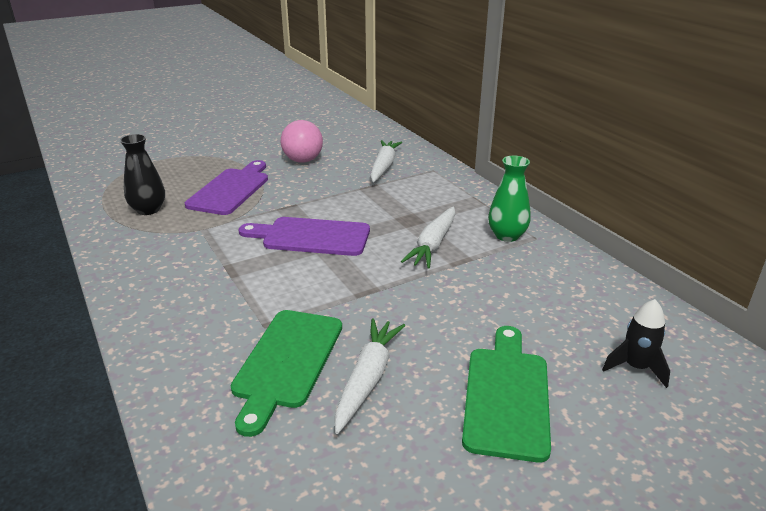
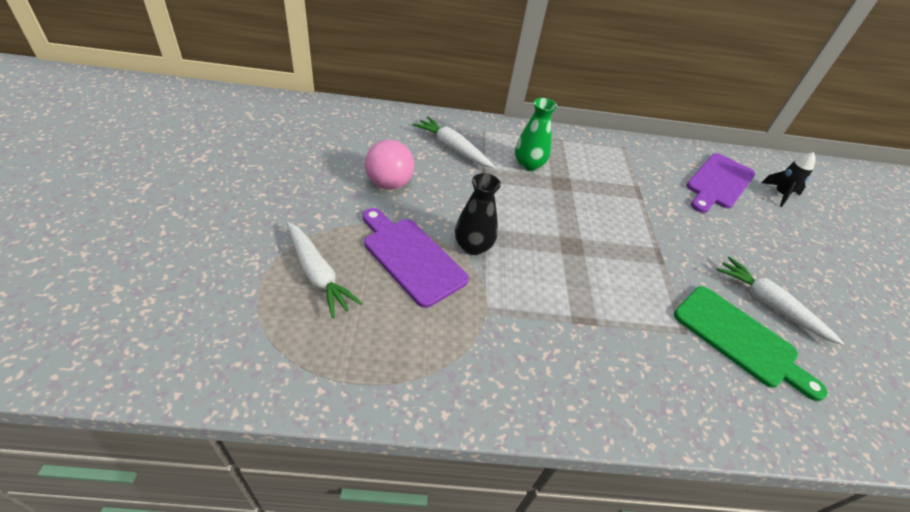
camera: 65 degrees left, 15 degrees up
black vase [120,134,165,215] -> black vase moved to [455,173,501,255]
purple cutting board [239,217,370,256] -> purple cutting board moved to [686,153,755,213]
white carrot [401,206,456,269] -> white carrot moved to [286,222,362,318]
green cutting board [462,326,551,463] -> none
green vase [488,156,531,242] -> green vase moved to [515,98,557,171]

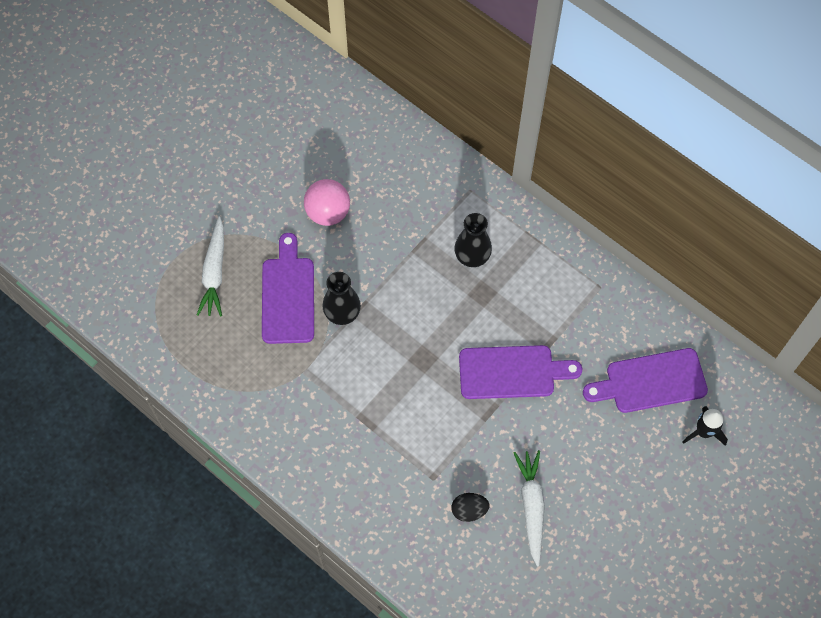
camera: 45 degrees right, 20 degrees up
white carrot [413,116,495,168] -> none
green vase [515,98,557,171] -> black vase [454,213,492,267]
green cutting board [674,286,828,401] -> black egg [452,493,490,522]
none -> purple cutting board [459,345,582,399]

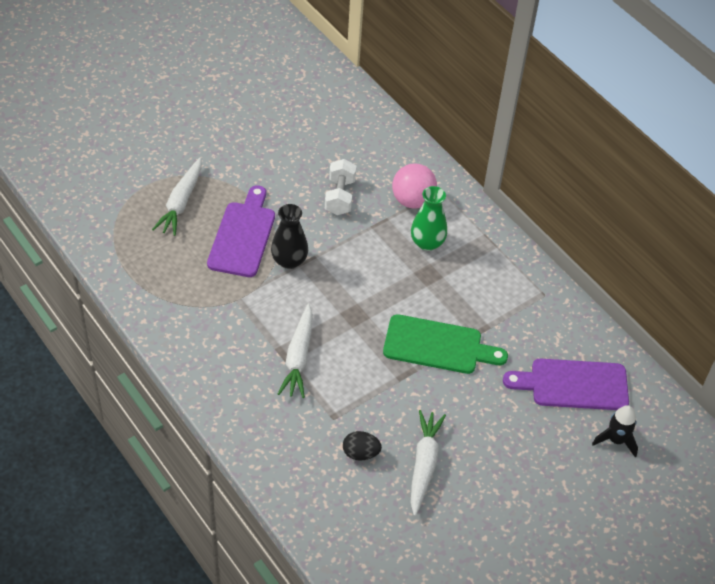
camera: 10 degrees right, 15 degrees down
pink ball [304,179,350,226] -> pink ball moved to [392,163,437,209]
black vase [454,213,492,267] -> green vase [411,186,447,251]
purple cutting board [459,345,582,399] -> green cutting board [383,314,508,374]
none -> white carrot [278,304,313,398]
none -> white dumbbell [325,159,356,215]

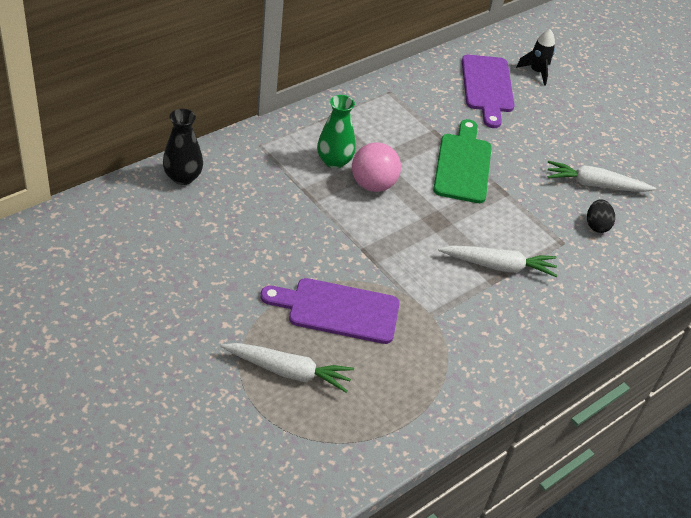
camera: 95 degrees left, 5 degrees down
black vase [271,204,308,269] -> black vase moved to [163,109,203,185]
white dumbbell [325,159,356,215] -> none
pink ball [392,163,437,209] -> pink ball moved to [352,143,401,192]

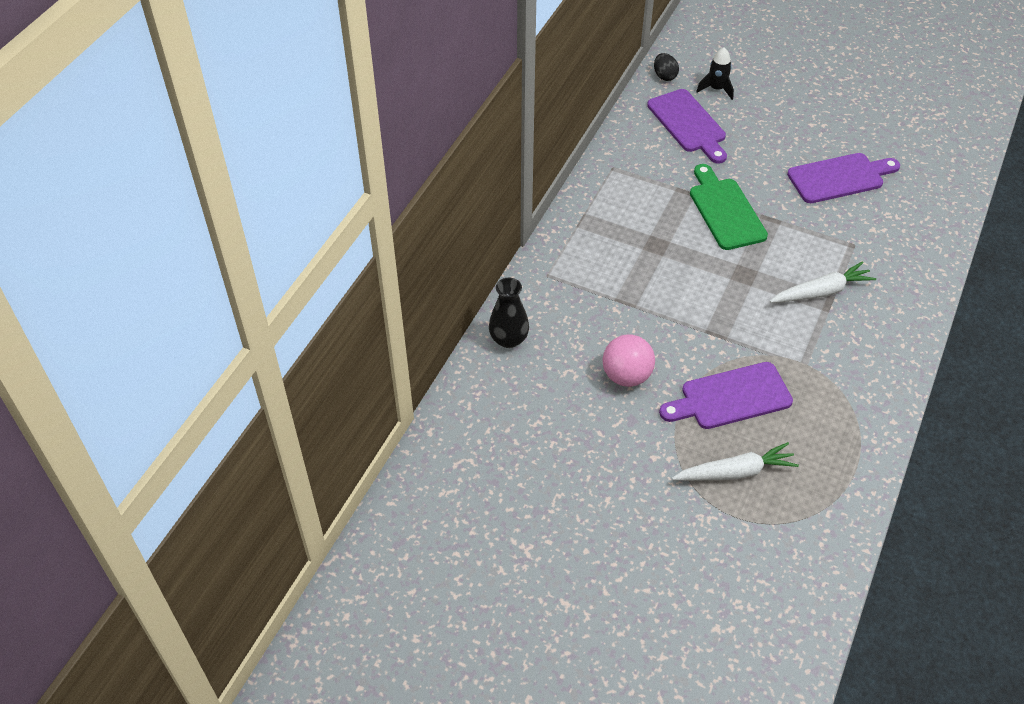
camera: 20 degrees left, 5 degrees up
green vase [317,95,356,169] -> none
pink ball [352,143,401,192] -> pink ball moved to [603,334,655,387]
white carrot [547,161,656,192] -> purple cutting board [787,153,900,203]
black egg [587,199,615,233] -> black egg moved to [654,53,679,81]

